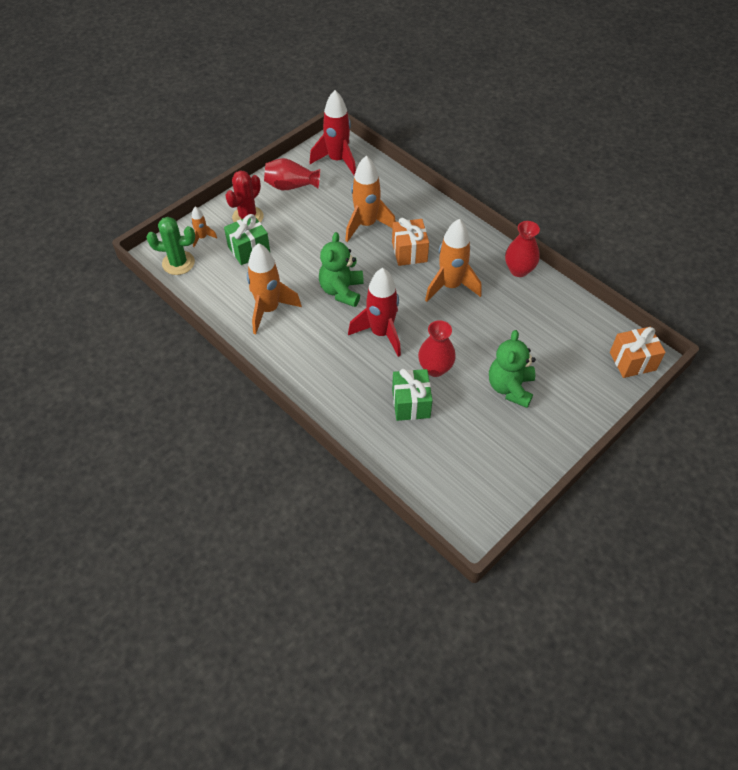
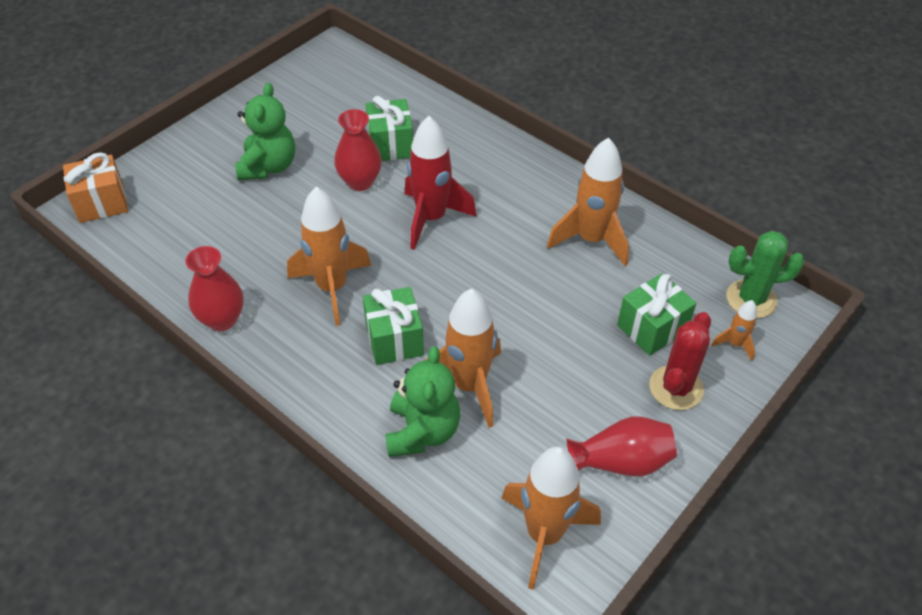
camera: 175 degrees right, 5 degrees down
red rocket [309,90,356,175] -> orange rocket [502,447,601,590]
green teddy bear [319,232,364,307] -> green teddy bear moved to [385,346,460,457]
orange gift [392,218,429,266] -> green gift [363,287,424,365]

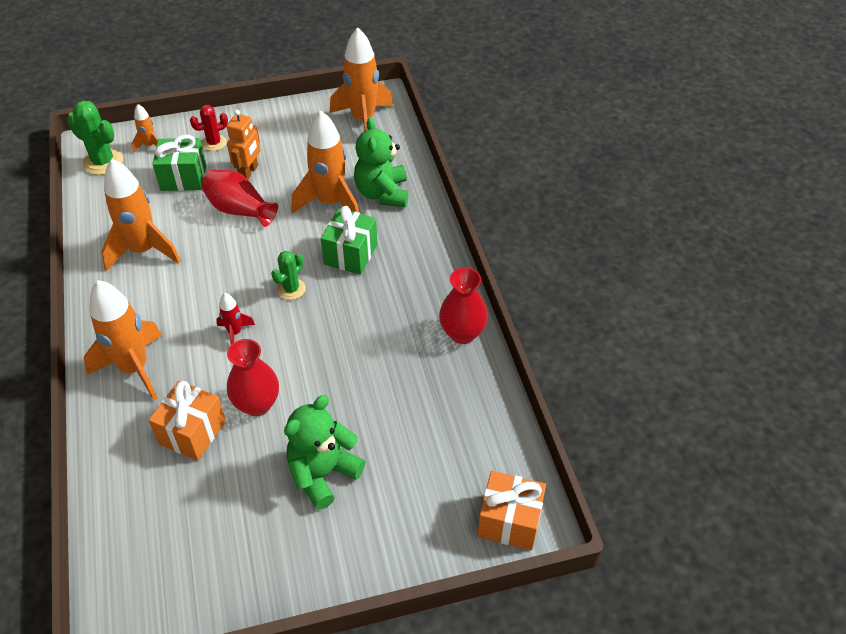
camera: 145 degrees left, 0 degrees up
orange rocket [287,187,371,326] -> orange rocket moved to [84,280,162,400]
green gift [366,96,413,161] -> orange gift [149,380,226,461]
green teddy bear [385,346,460,457] -> green teddy bear turned 45 degrees counterclockwise [354,118,409,207]
red rocket [405,116,477,250] -> red rocket [216,293,255,344], size x0.48
red vase [566,416,677,477] -> red vase moved to [201,170,278,227]
red cactus [649,312,711,410] -> red cactus [190,105,228,151], size x0.64
none -> orange robot [227,110,260,179]
none -> green cactus [271,251,306,300]

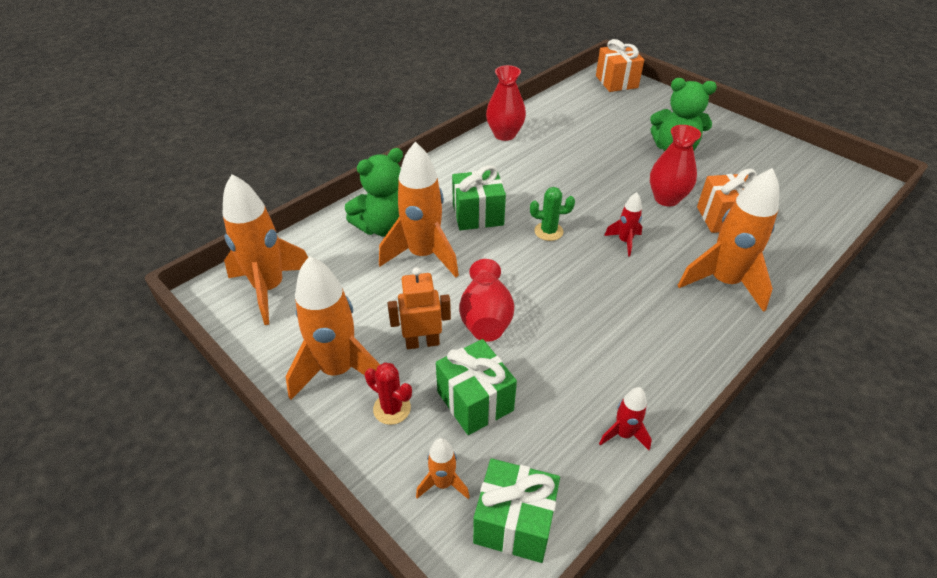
camera: 120 degrees left, 5 degrees down
green cactus [67,100,123,175] -> green gift [473,458,560,563]
orange rocket [101,159,181,271] -> orange rocket moved to [286,256,380,400]
none -> red rocket [599,387,652,450]

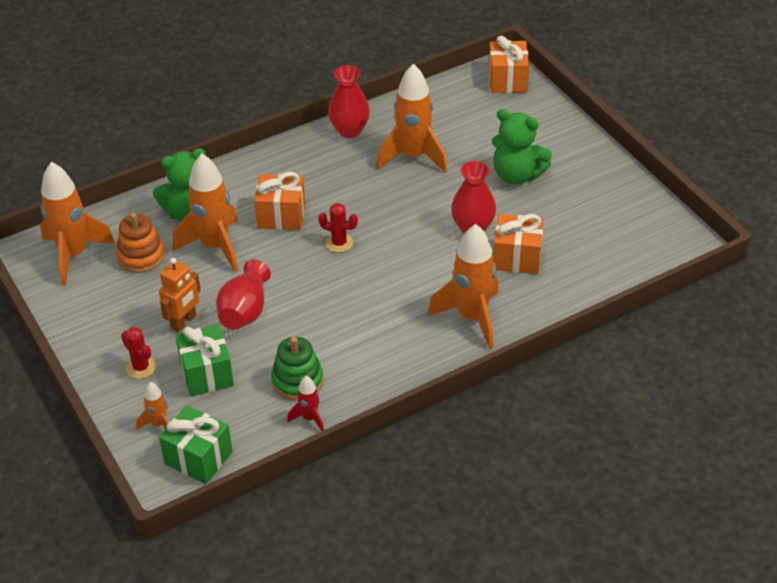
camera: 15 degrees right, 0 degrees up
orange rocket [286,256,380,400] -> orange rocket moved to [377,64,448,173]
orange robot [388,267,451,349] -> orange robot turned 120 degrees clockwise [159,258,201,332]
green gift [452,165,506,230] -> orange gift [254,172,305,230]
green cactus [530,187,575,241] -> red cactus [318,203,358,253]
red rocket [604,192,642,257] -> none
none -> orange stacking toy [116,213,165,273]
none -> green stacking toy [271,337,323,400]

